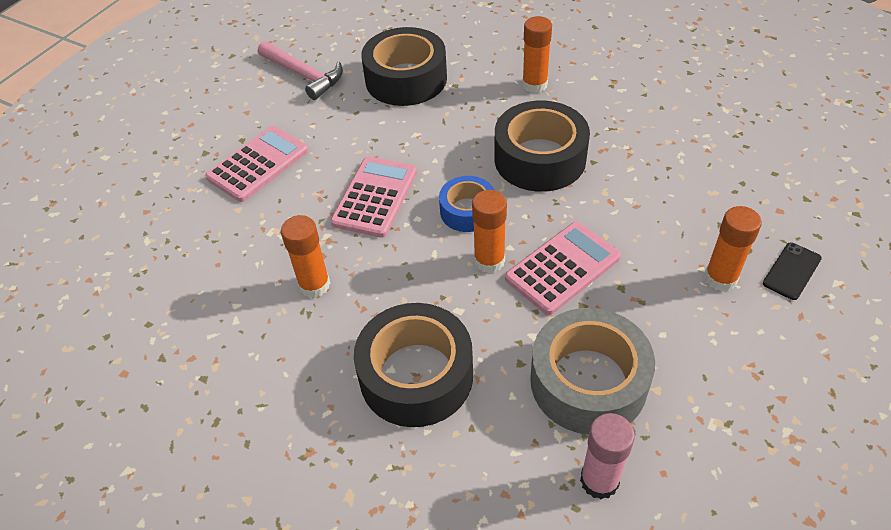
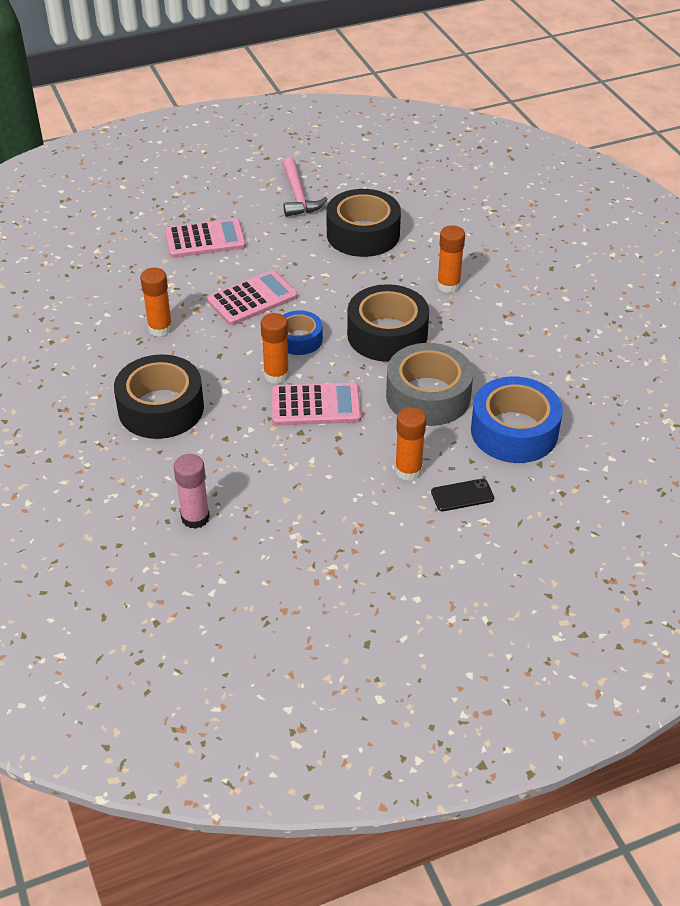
camera: 35 degrees right, 5 degrees down
grey tape [530,308,655,435] -> grey tape moved to [386,343,473,426]
none -> blue tape [471,376,563,463]

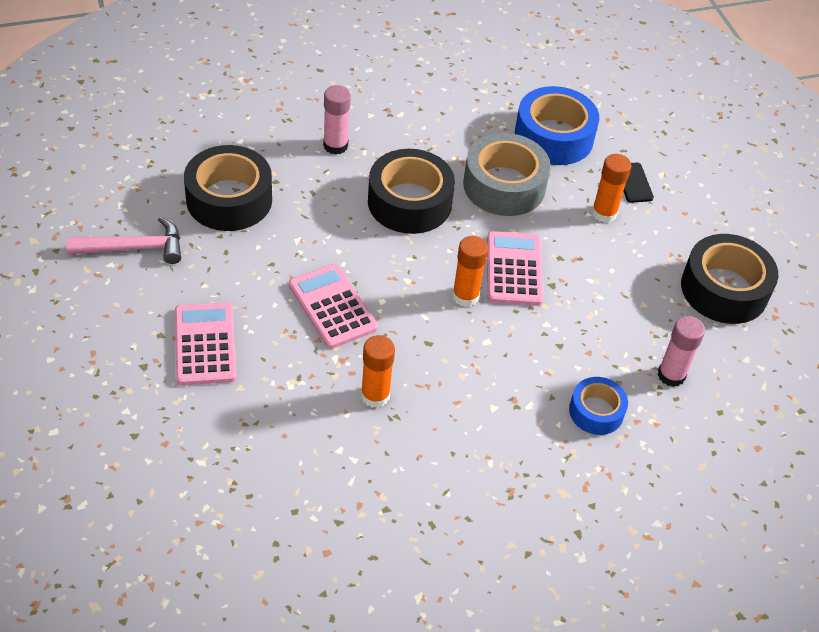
camera: 90 degrees left, 5 degrees up
black tape [114,354,204,439] -> black tape moved to [681,234,779,324]
blue tape [283,310,323,355] -> blue tape moved to [569,377,628,435]
orange glue stick [437,225,465,293] -> pink glue stick [323,85,351,155]

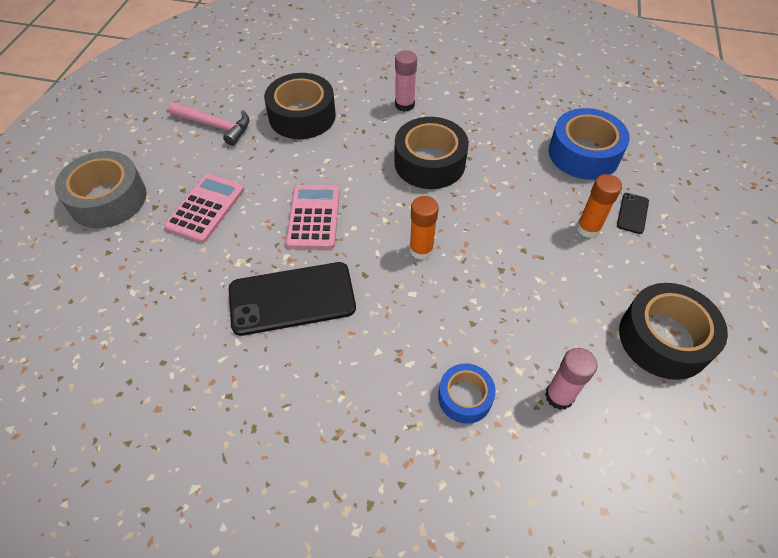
camera: 35 degrees right, 5 degrees up
orange glue stick [361,335,395,408] -> black phone [229,262,356,336]
grey tape [463,133,551,216] -> grey tape moved to [55,151,147,228]
pink calculator [487,231,543,306] -> none

